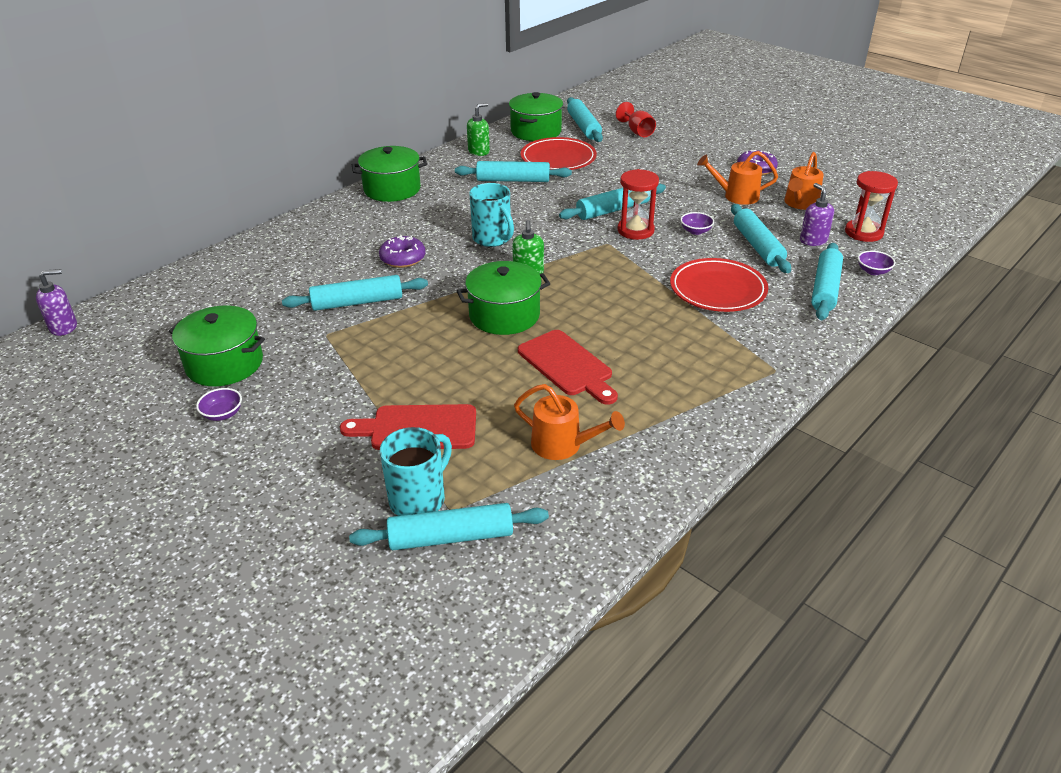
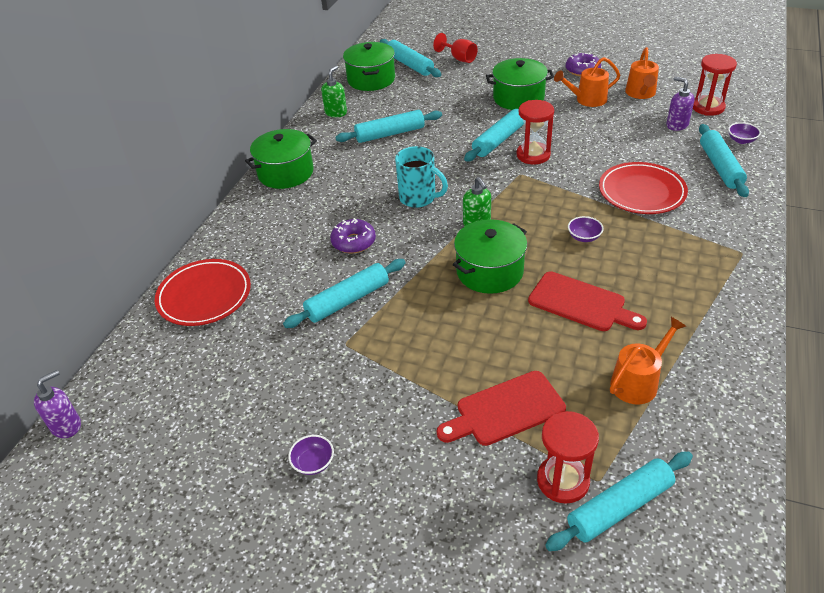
camera: 20 degrees left, 5 degrees up
green pot [169,306,265,386] -> green pot moved to [486,58,554,110]
turquoise mug [380,427,452,516] -> red hourglass [537,411,599,504]
orange watering can [514,384,625,460] -> orange watering can turned 45 degrees counterclockwise [610,317,686,404]
red plate [521,137,597,170] -> red plate moved to [155,259,251,326]
purple bowl [680,212,714,235] -> purple bowl moved to [568,216,604,242]
turquoise rolling pin [731,204,791,273] -> none

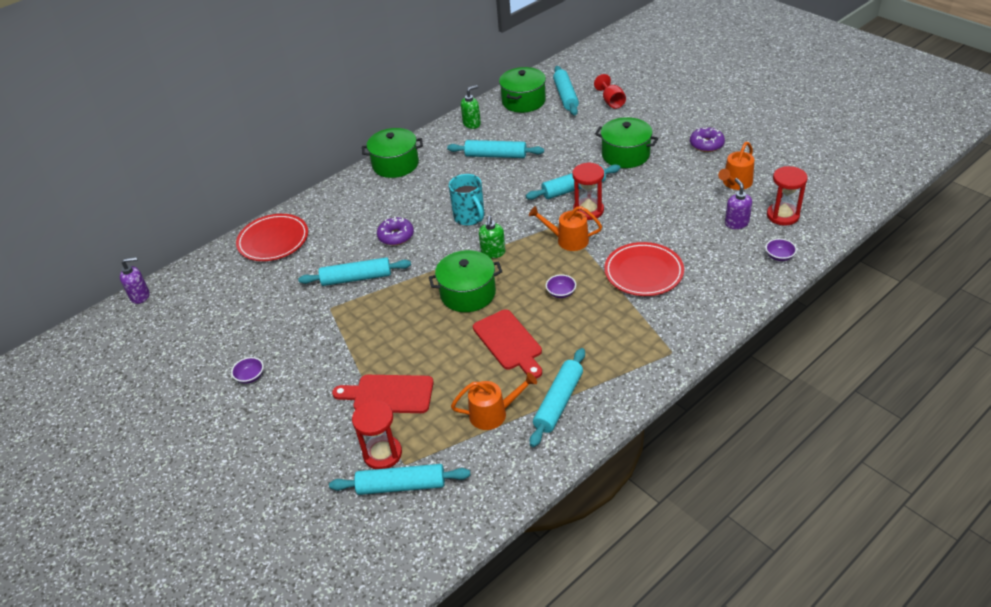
camera: 30 degrees right, 0 degrees up
orange watering can [554,57,620,107] -> orange watering can moved to [529,206,602,251]
turquoise rolling pin [699,124,749,197] -> turquoise rolling pin moved to [530,348,585,447]

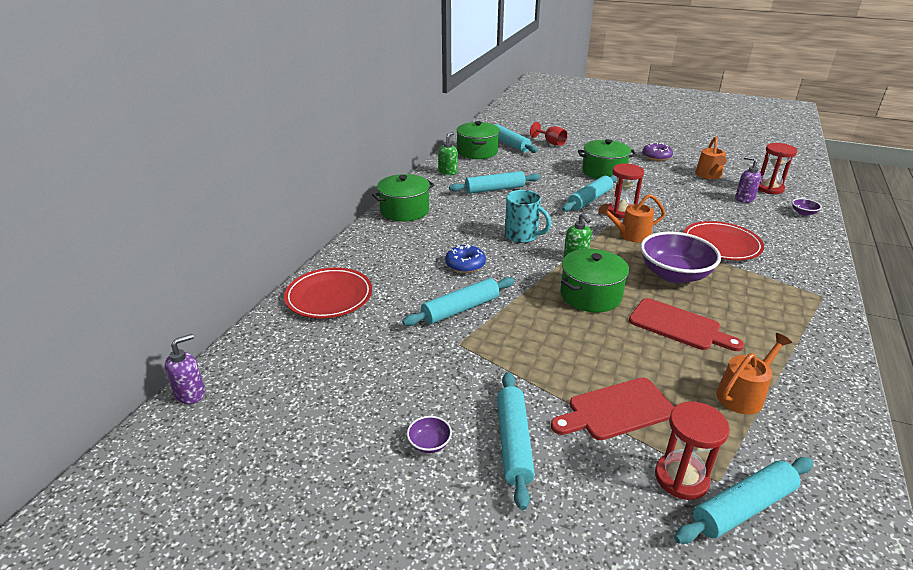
camera: 30 degrees left, 10 degrees down
purple donut [377,216,414,246] -> blue donut [445,244,486,273]
turquoise rolling pin [530,348,585,447] -> turquoise rolling pin moved to [497,372,535,510]
purple bowl [546,275,576,298] -> purple bowl [640,232,721,283], size x2.40

